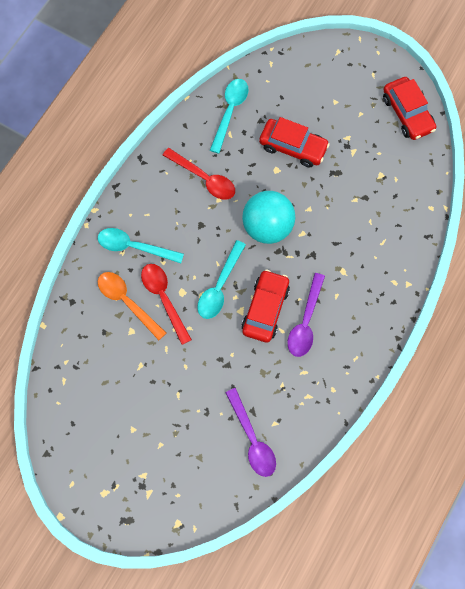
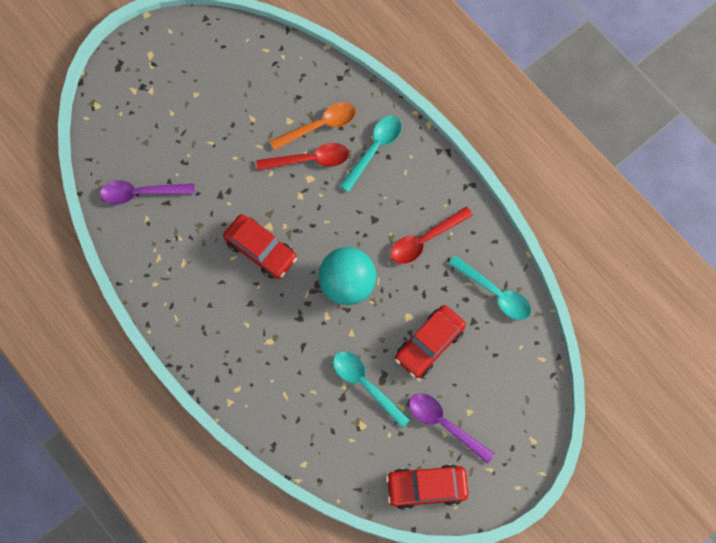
camera: 110 degrees right, 0 degrees up
turquoise spoon [197,240,246,319] -> turquoise spoon moved to [333,351,410,428]
purple spoon [287,273,325,357] -> purple spoon moved to [409,393,495,464]

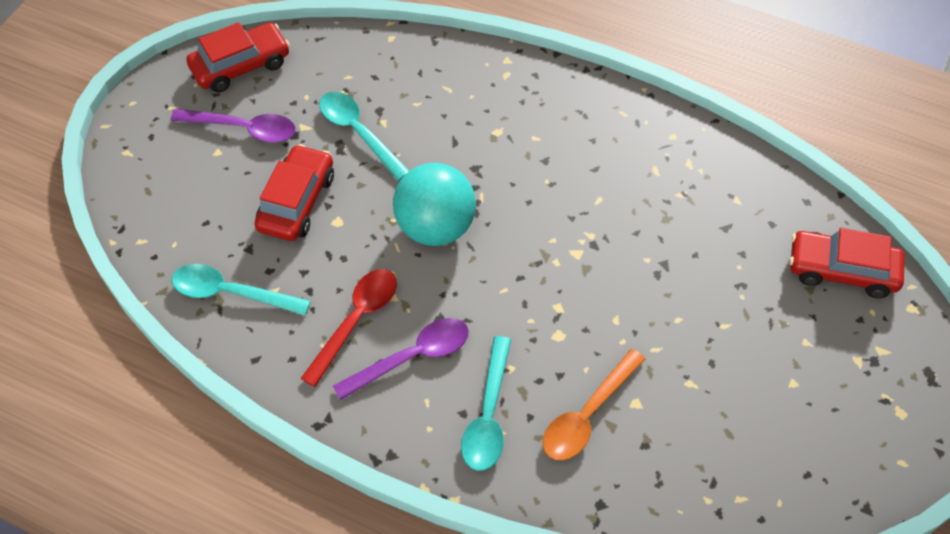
camera: 155 degrees right, 15 degrees down
purple spoon [100,181,195,205] -> purple spoon moved to [333,318,469,400]
red car [223,214,297,279] -> red car moved to [790,228,905,298]
red spoon [256,143,349,171] -> none
turquoise spoon [333,351,410,428] -> turquoise spoon turned 150 degrees counterclockwise [319,92,409,181]

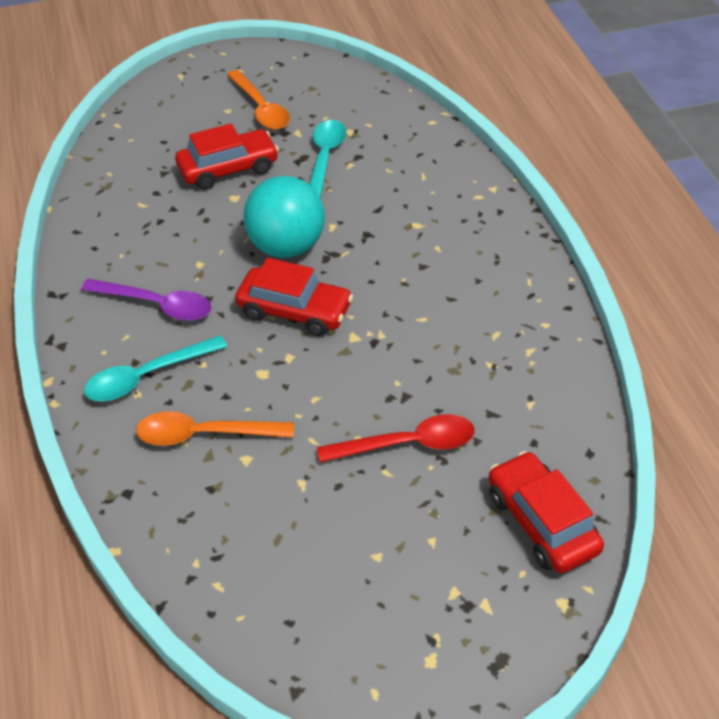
camera: 50 degrees right, 10 degrees down
purple spoon [171,109,296,143] -> orange spoon [227,70,290,130]
turquoise spoon [171,264,311,315] -> none
red car [186,22,290,93] -> red car moved to [235,258,353,336]
red spoon [300,269,397,387] -> red spoon moved to [317,414,475,463]

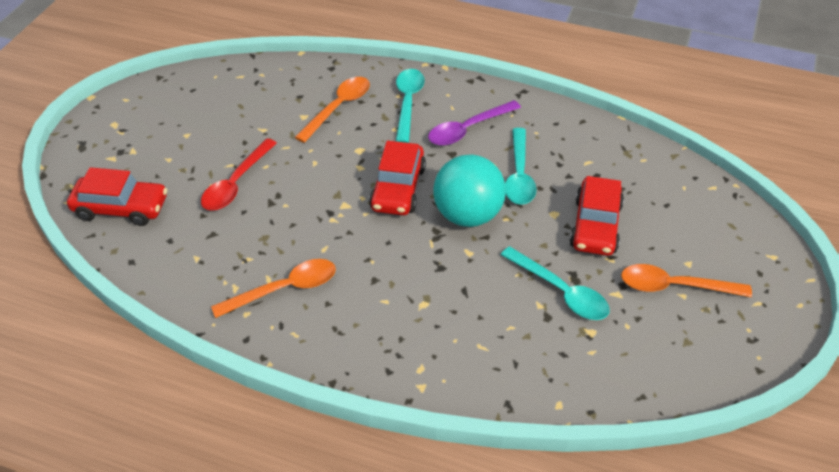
camera: 125 degrees right, 0 degrees up
red car [235,258,353,336] -> red car turned 45 degrees counterclockwise [369,141,426,215]
none -> orange spoon [211,259,336,318]
none -> turquoise spoon [505,128,537,205]

